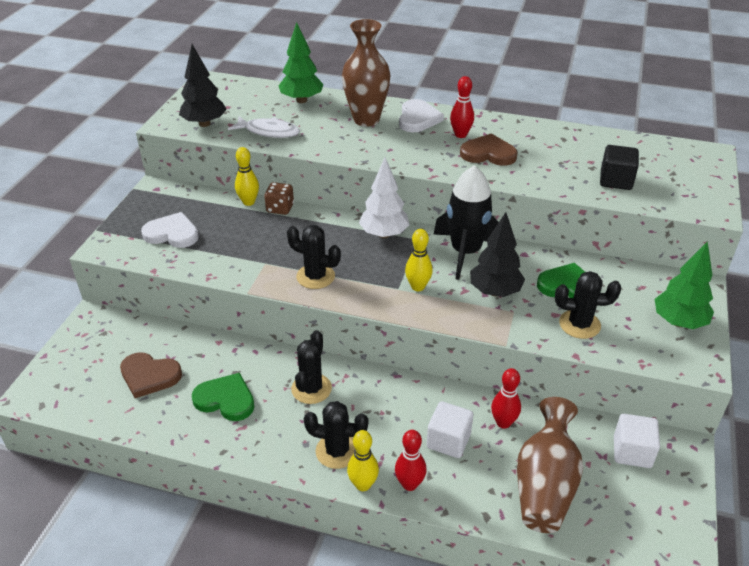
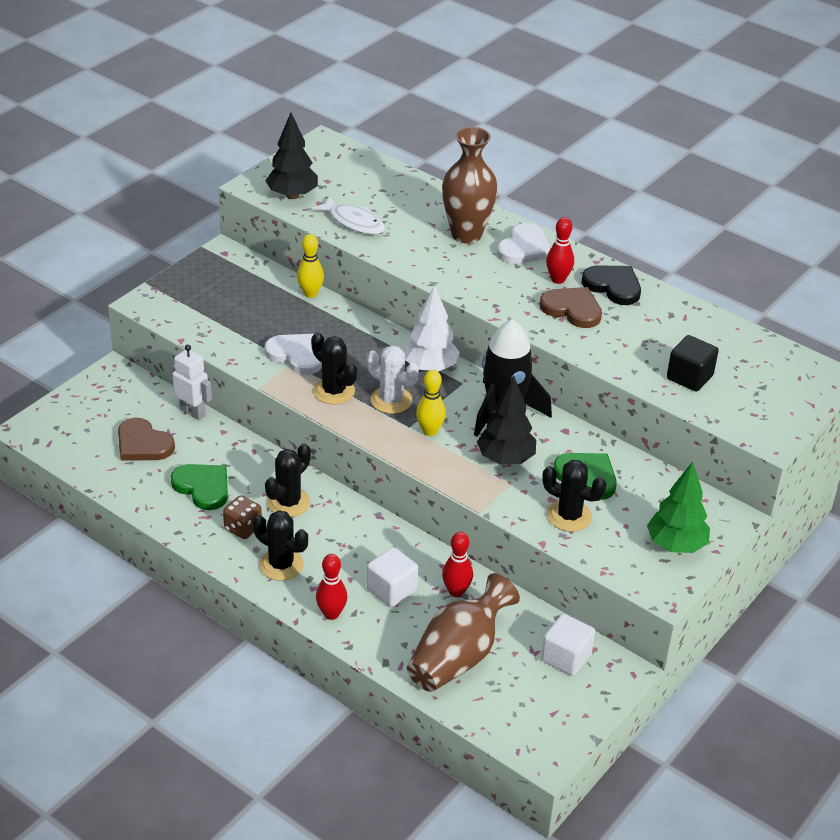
camera: 20 degrees right, 0 degrees up
white heart [141,212,199,248] -> white heart moved to [265,334,322,375]
brown dice [264,182,294,215] -> brown dice moved to [223,495,262,539]
green tree [279,22,324,103] -> none
yellow bowling pin [347,430,379,491] -> none
none -> white robot [172,345,212,420]
none -> white cactus [367,345,419,414]
none -> black heart [582,265,641,305]

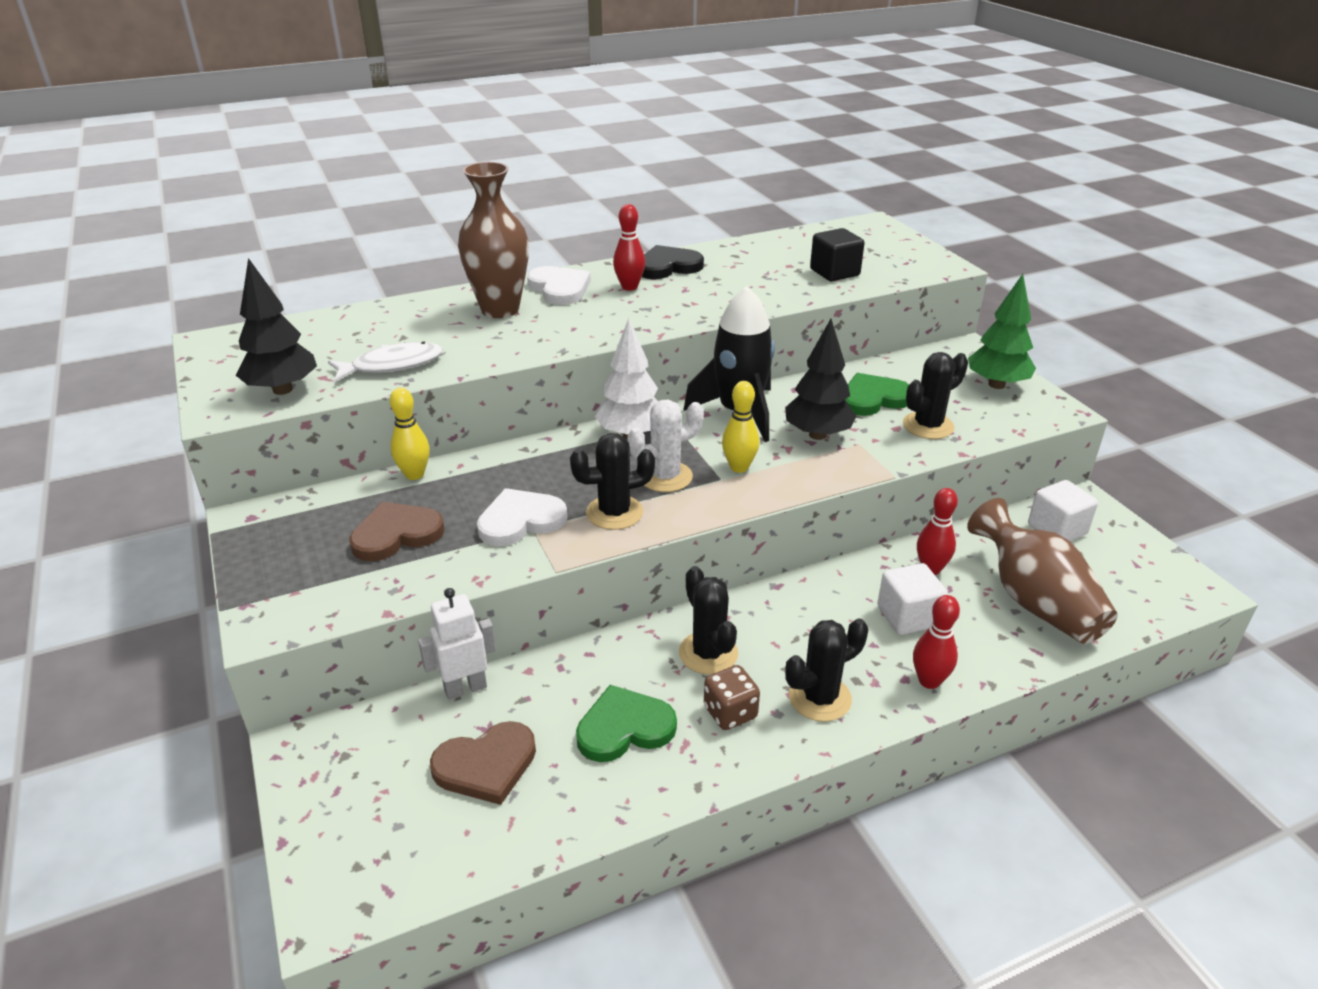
camera: 60 degrees left, 5 degrees down
brown heart [540,287,602,328] -> brown heart moved to [349,502,445,561]

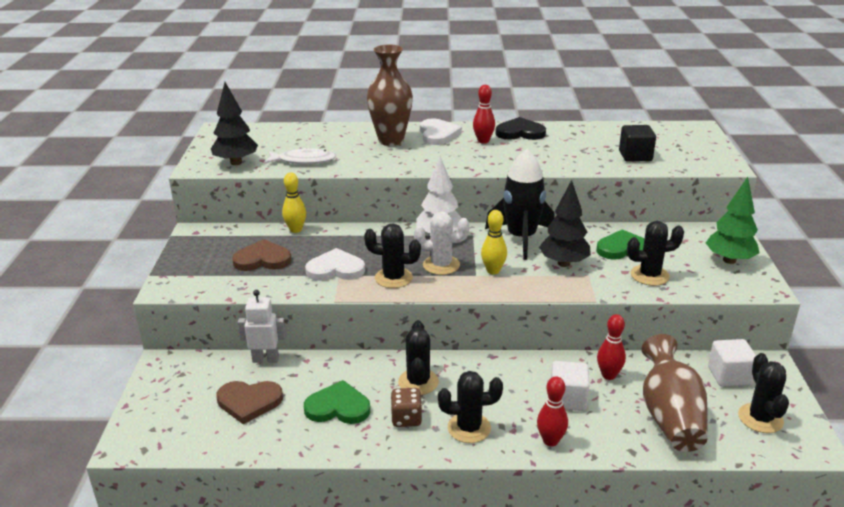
camera: 25 degrees right, 5 degrees down
none -> black cactus [738,353,789,433]

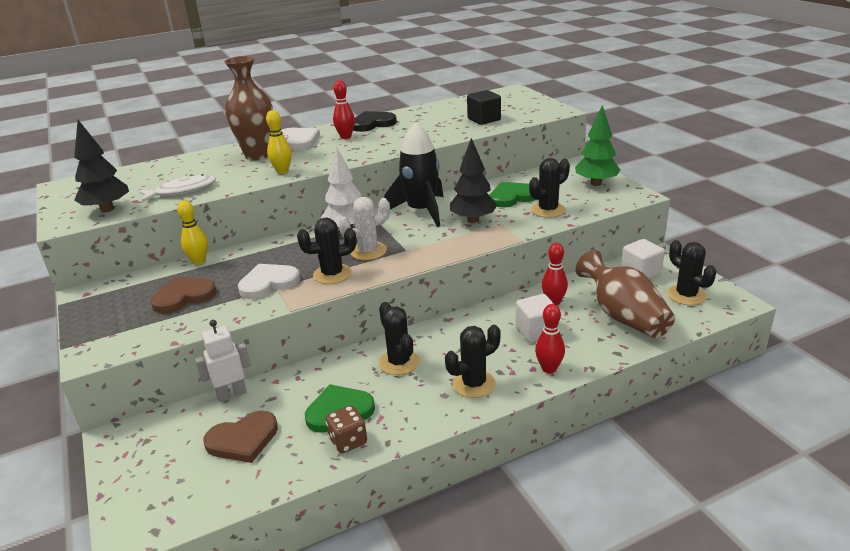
camera: 25 degrees left, 0 degrees up
brown dice [390,388,422,427] -> brown dice moved to [326,405,367,453]
yellow bowling pin [481,210,507,274] -> yellow bowling pin moved to [266,110,292,174]

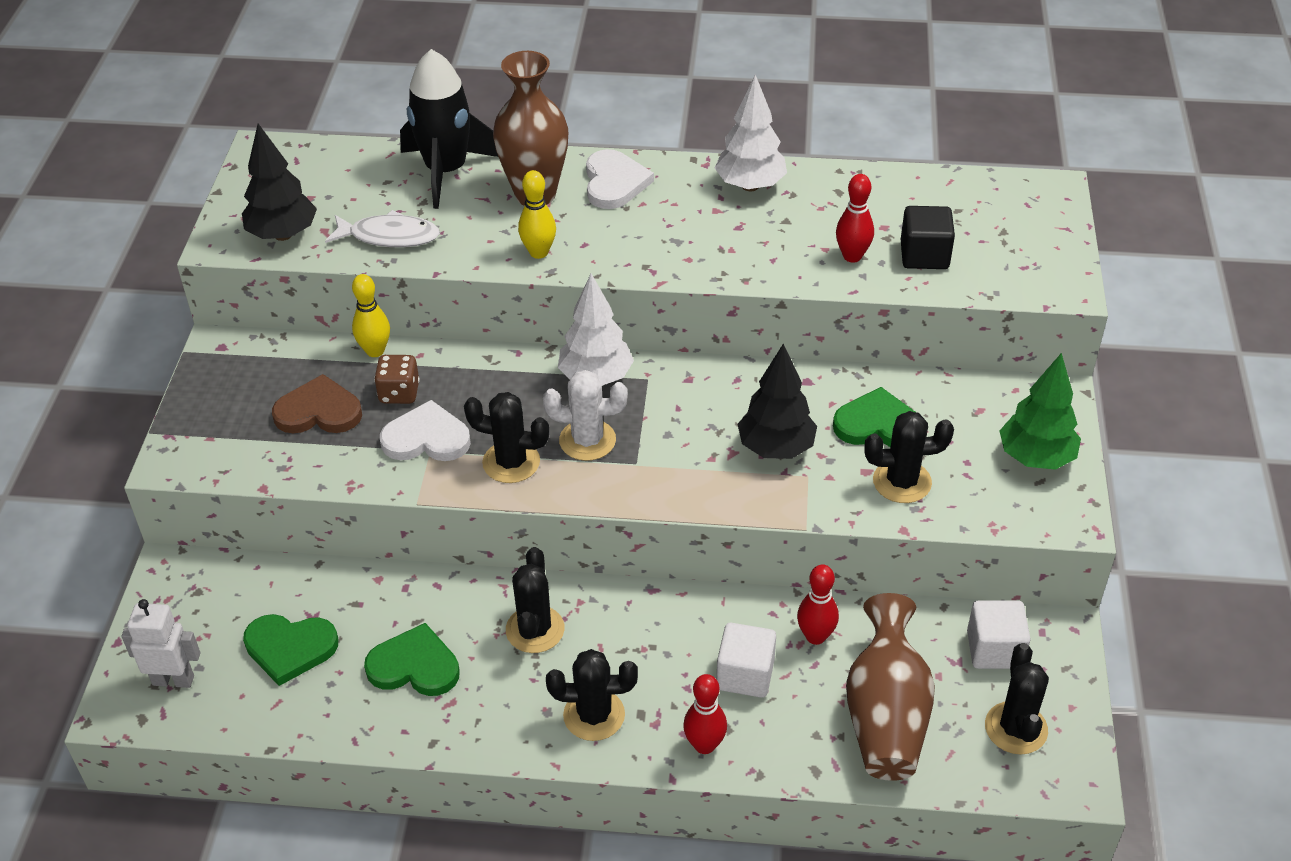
camera: 30 degrees right, 15 degrees up
white robot [195,320,251,402] -> white robot moved to [121,599,200,688]
brown heart [204,411,278,463] -> green heart [243,614,338,686]
brown dice [326,405,367,453] -> brown dice moved to [374,355,420,404]
red bowling pin [333,80,355,139] -> red bowling pin moved to [836,174,874,263]
black heart [353,111,397,132] -> white tree [714,75,787,191]
black rocket [384,122,443,227] -> black rocket moved to [400,49,498,209]

